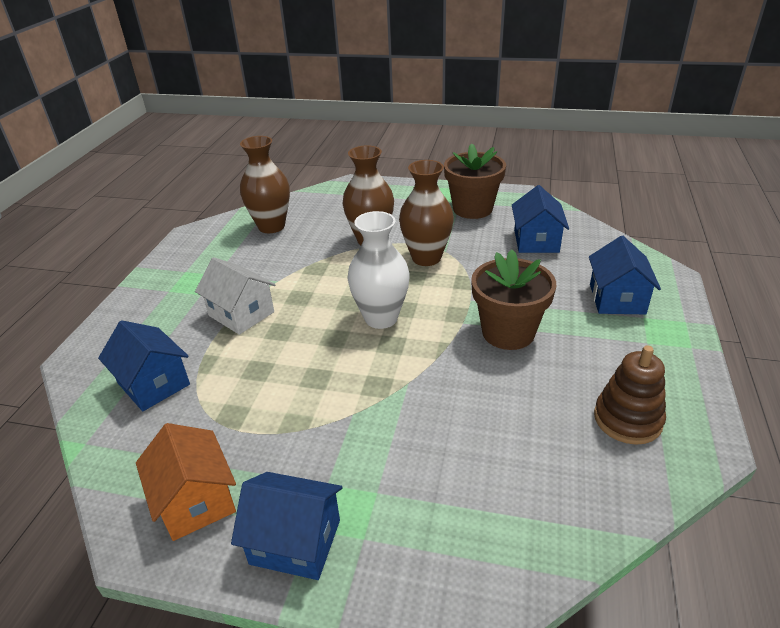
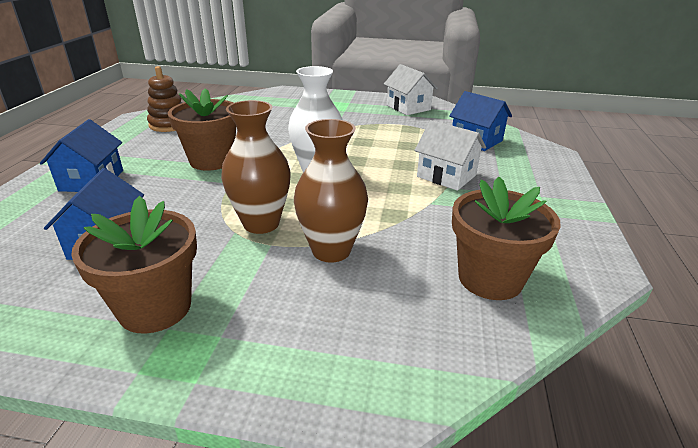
camera: 175 degrees right, 5 degrees down
orange house [136,423,236,541] -> white house [384,64,438,115]
blue house [231,472,343,580] -> none
brown vase [240,136,290,233] -> brown flower pot [452,176,561,300]

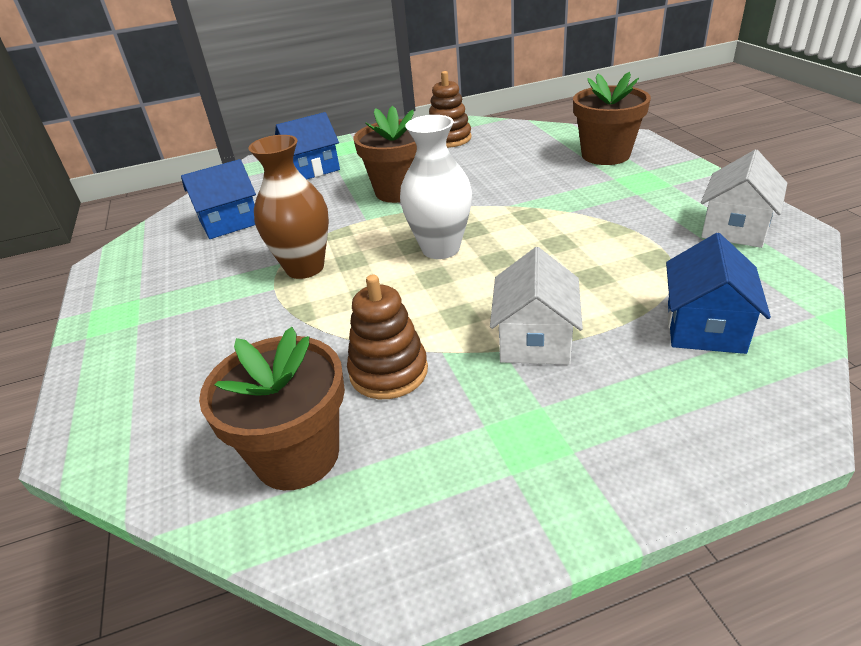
camera: 65 degrees right, 5 degrees up
brown flower pot [71,196,197,334] -> brown flower pot moved to [573,72,651,165]
brown vase [294,119,368,263] -> none
none -> brown stacking toy [347,275,428,399]

